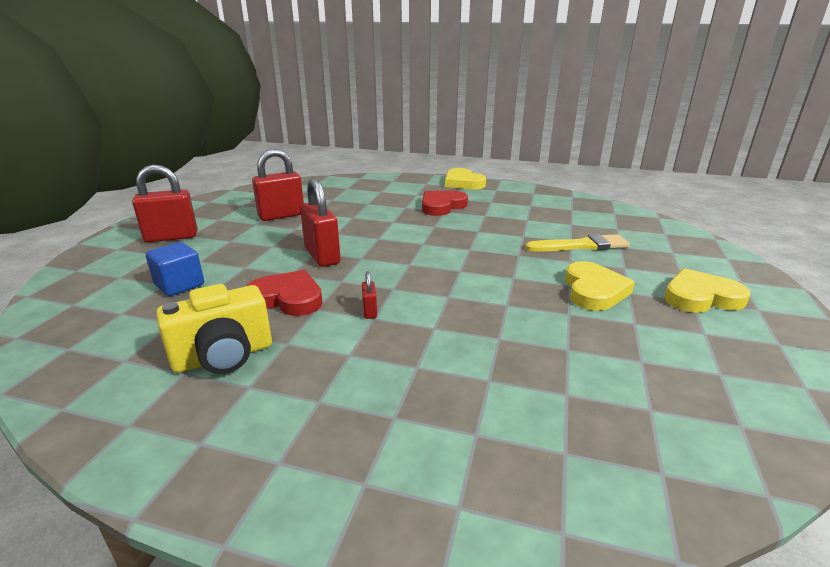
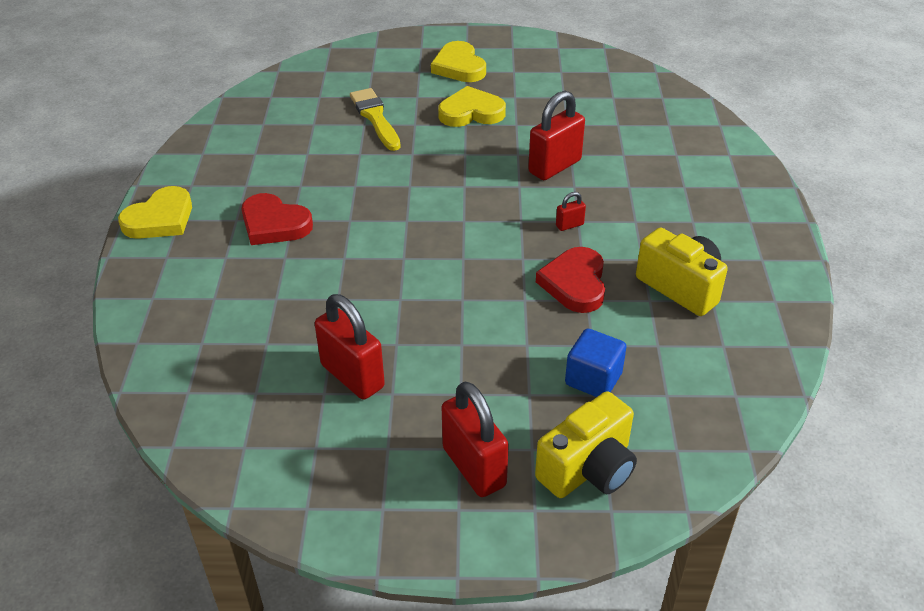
camera: 105 degrees left, 15 degrees up
red padlock [300,178,341,267] -> red padlock moved to [528,91,585,180]
none -> yellow camera [535,391,637,498]

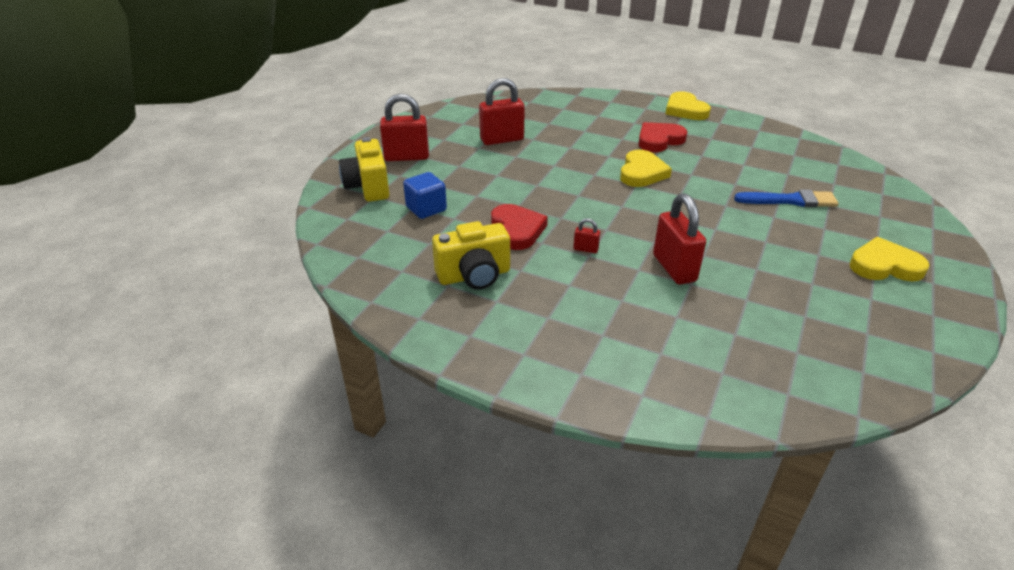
camera: 115 degrees right, 5 degrees down
yellow brush [350,88,401,151] -> blue brush [734,189,839,207]
yellow heart [438,86,506,127] -> yellow heart moved to [620,150,672,187]
red heart [536,247,605,313] -> red heart turned 45 degrees clockwise [491,204,548,250]
red padlock [556,192,586,231] -> red padlock turned 75 degrees counterclockwise [573,218,600,253]

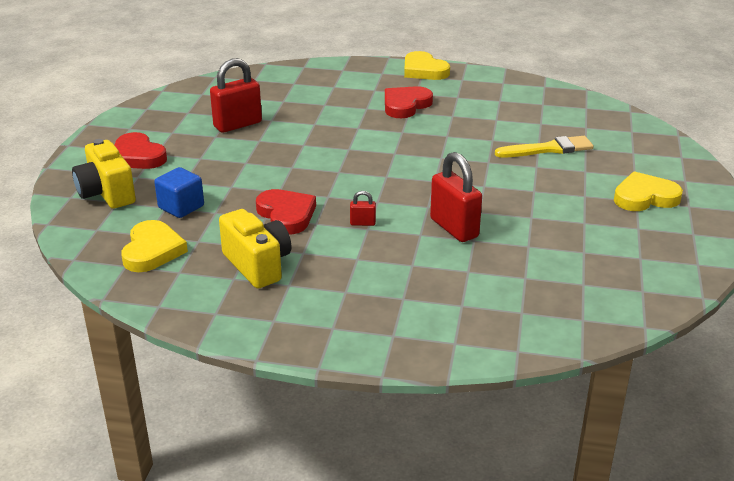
camera: 15 degrees left, 5 degrees down
red padlock [380,94,429,161] -> red heart [114,132,167,169]
yellow camera [432,221,510,290] -> yellow camera turned 90 degrees counterclockwise [219,209,291,289]
yellow heart [620,150,672,187] -> yellow heart moved to [121,220,188,272]
blue brush [734,189,839,207] -> yellow brush [495,136,594,158]

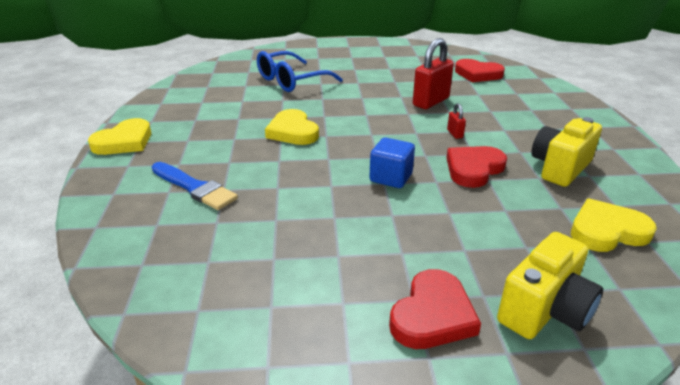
camera: 105 degrees left, 0 degrees up
blue cube [154,167,204,218] -> blue cube moved to [369,138,415,188]
red padlock [210,58,262,133] -> none
red heart [385,86,433,118] -> red heart moved to [455,59,505,82]
yellow brush [495,136,594,158] -> blue glasses [257,51,343,92]
yellow heart [614,171,683,211] -> yellow heart moved to [265,109,319,145]
none -> blue brush [152,162,238,210]

